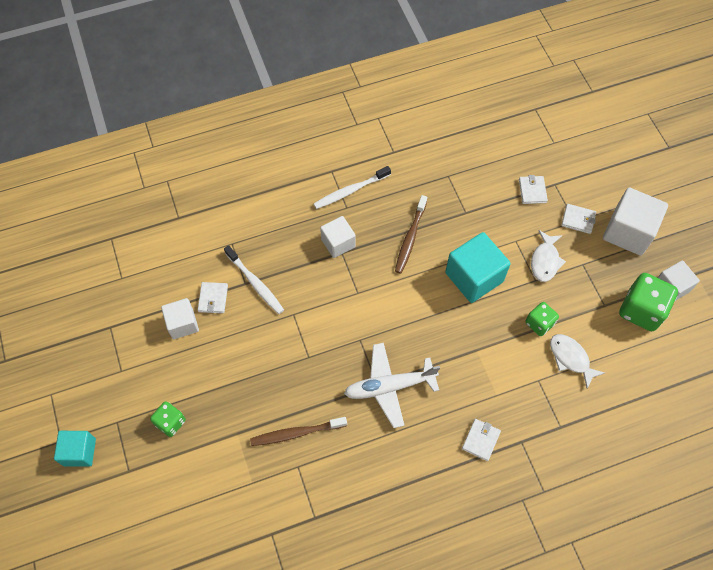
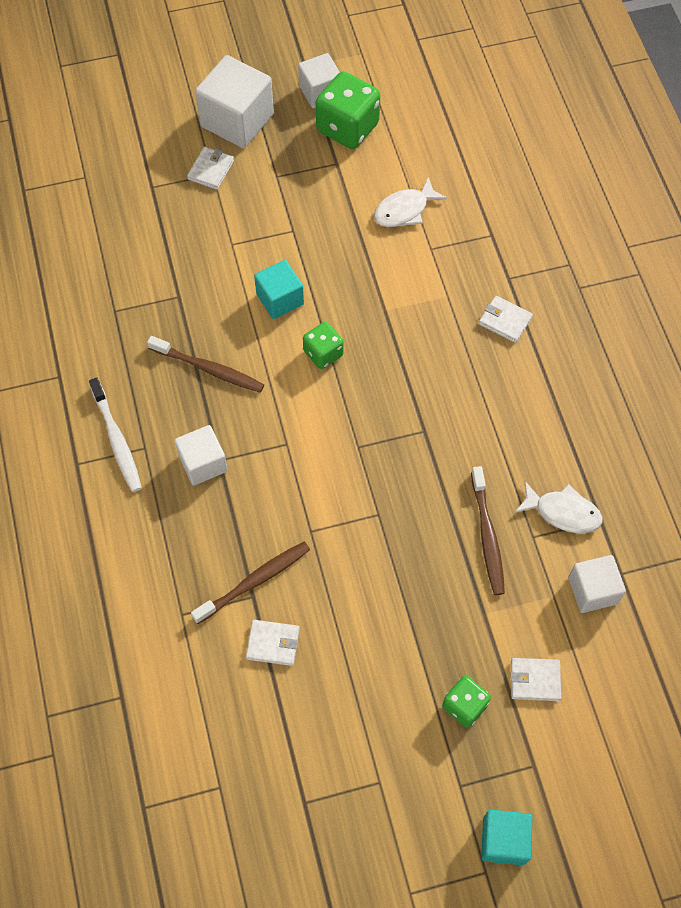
camera: 85 degrees left, 0 degrees up
white cube [161,298,199,339] -> white cube moved to [568,555,626,613]
white toothbrush [224,245,284,314] -> brown toothbrush [191,542,310,624]
white plane [344,343,440,428] -> none
turquoise cube [445,232,511,303] -> turquoise cube [254,260,304,319], size x0.62
white wallet [519,175,548,204] -> white wallet moved to [511,658,561,701]
green dice [525,302,559,336] -> green dice moved to [303,322,344,369]
white fish [531,230,566,282] -> white fish moved to [514,481,602,533]

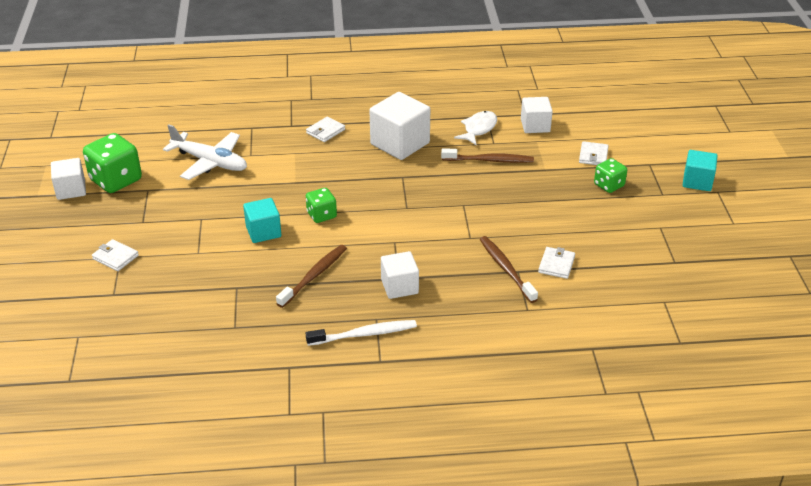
camera: 80 degrees left, 25 degrees down
white cube [195,55,274,148] -> white cube moved to [370,92,430,160]
white fish [374,177,447,227] -> white plane [163,124,247,180]

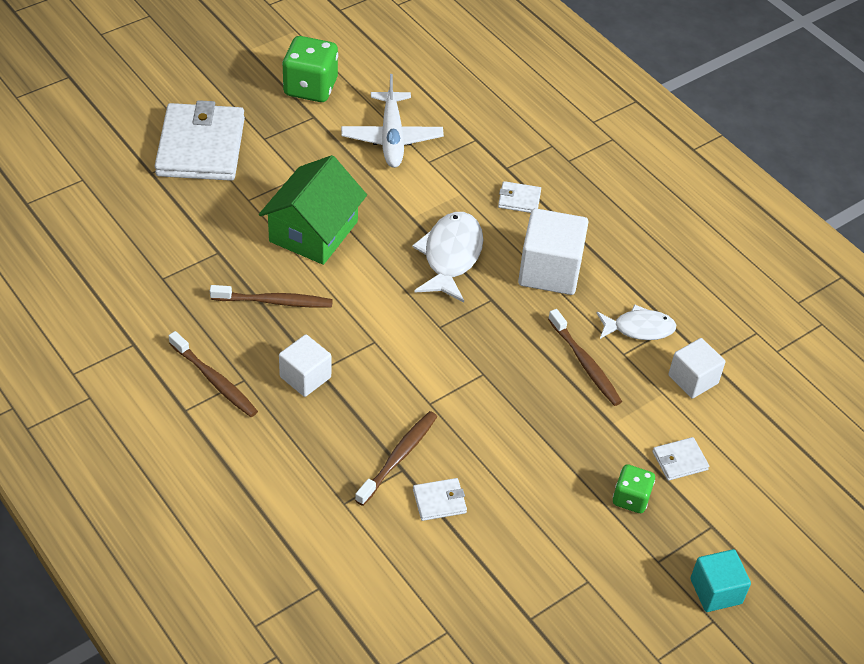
camera: 55 degrees right, 10 degrees up
white cube [51,158,86,200] -> none
white wallet [92,239,139,271] -> white wallet [155,100,245,181], size x2.40
turquoise cube [243,198,281,243] -> green house [259,155,367,265]
green dice [306,188,337,223] -> none
white toothbrush [306,320,417,346] -> brown toothbrush [169,331,258,417]
none -> white fish [412,212,483,302]

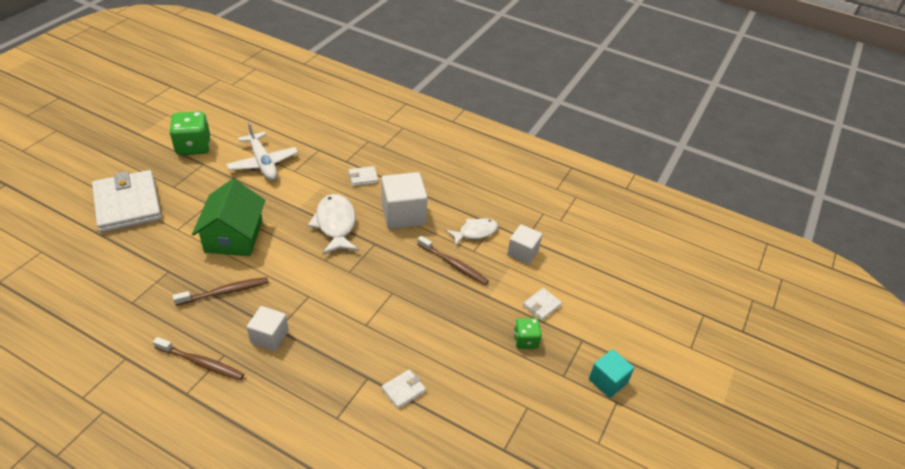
camera: 25 degrees left, 5 degrees down
brown toothbrush [355,411,437,506] -> none

